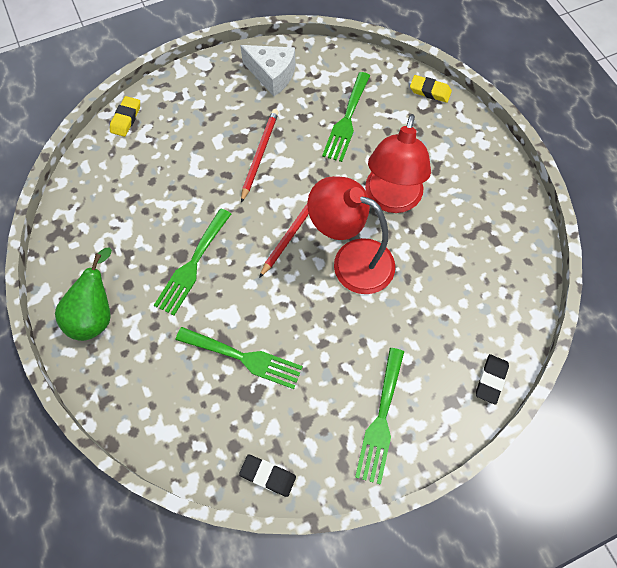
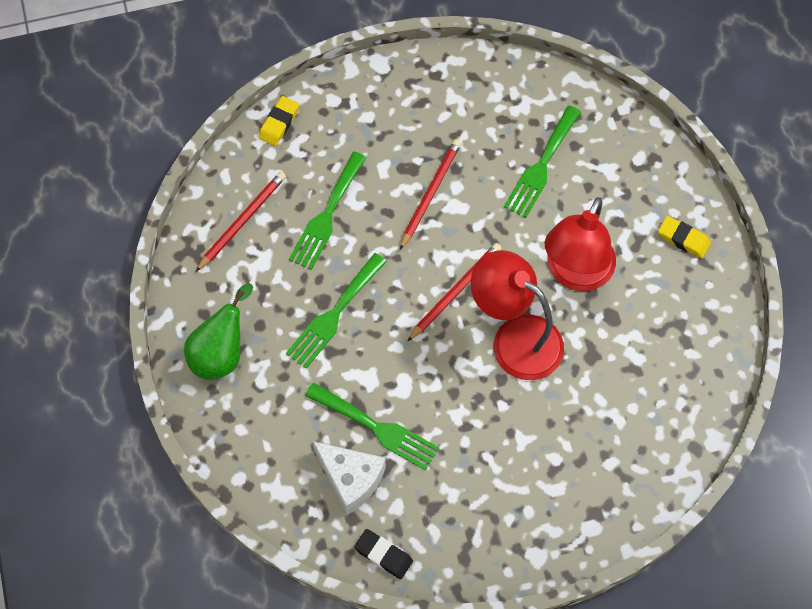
camera: 10 degrees right, 0 degrees up
white cheese [240,45,296,96] -> white cheese moved to [313,441,386,515]
green fork [355,348,404,485] -> green fork moved to [289,152,367,270]
yellow eraser [410,75,452,103] -> yellow eraser moved to [658,216,711,258]
black eraser [476,354,509,405] -> none
none -> red pencil [196,172,286,271]

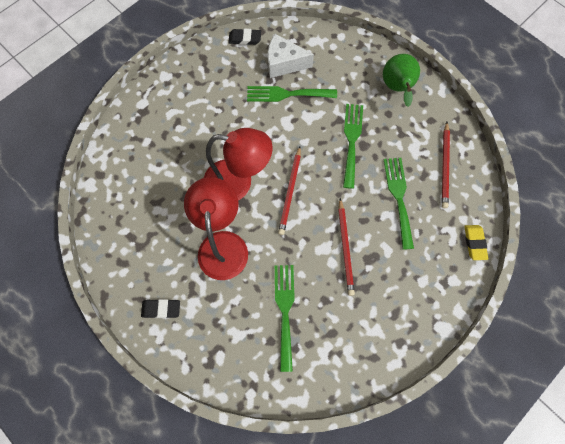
camera: 150 degrees right, 5 degrees up
yellow eraser [658,216,711,258] -> black eraser [141,299,180,318]

